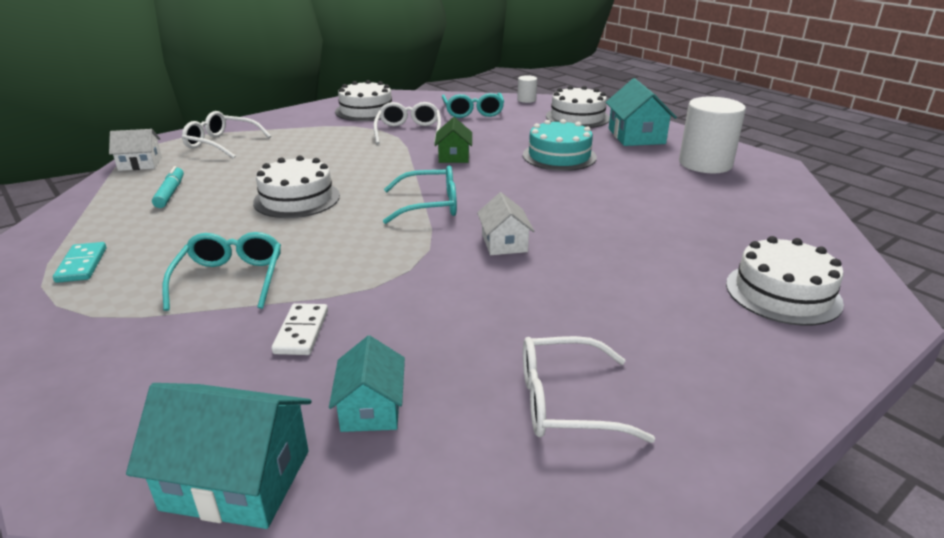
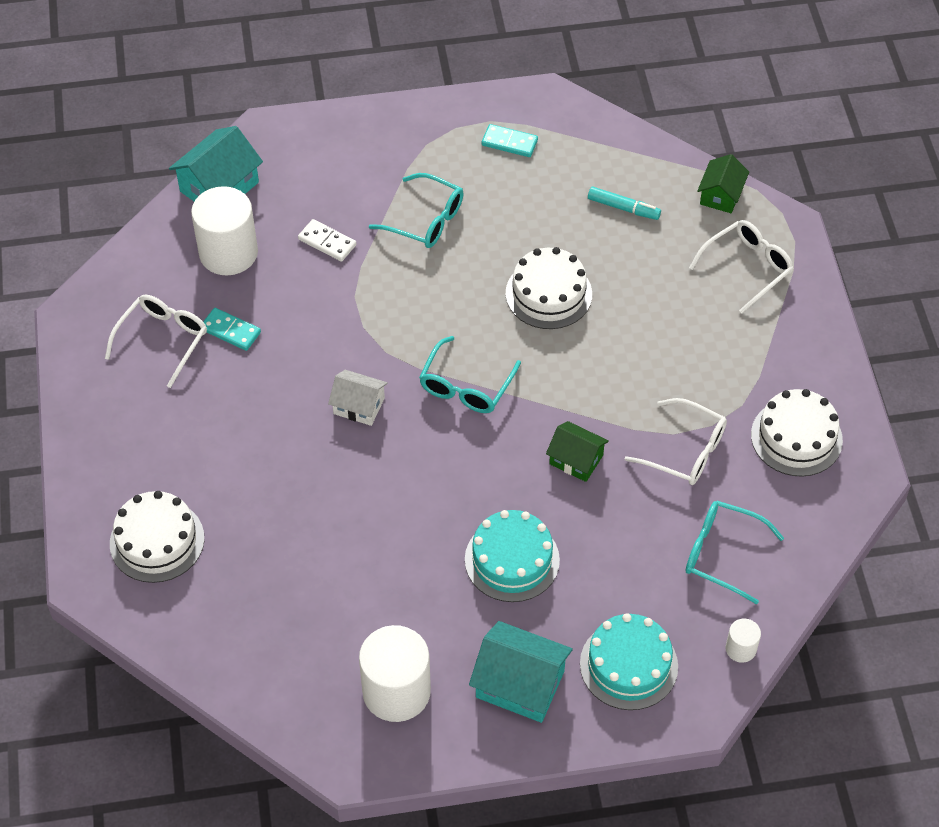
camera: 120 degrees right, 25 degrees up
white house [109,129,162,171] -> green house [697,154,749,213]
turquoise house [329,336,405,432] -> white cylinder [191,186,258,275]
white cake [546,86,610,128] -> turquoise cake [580,613,678,710]
none -> turquoise domino [203,308,261,351]

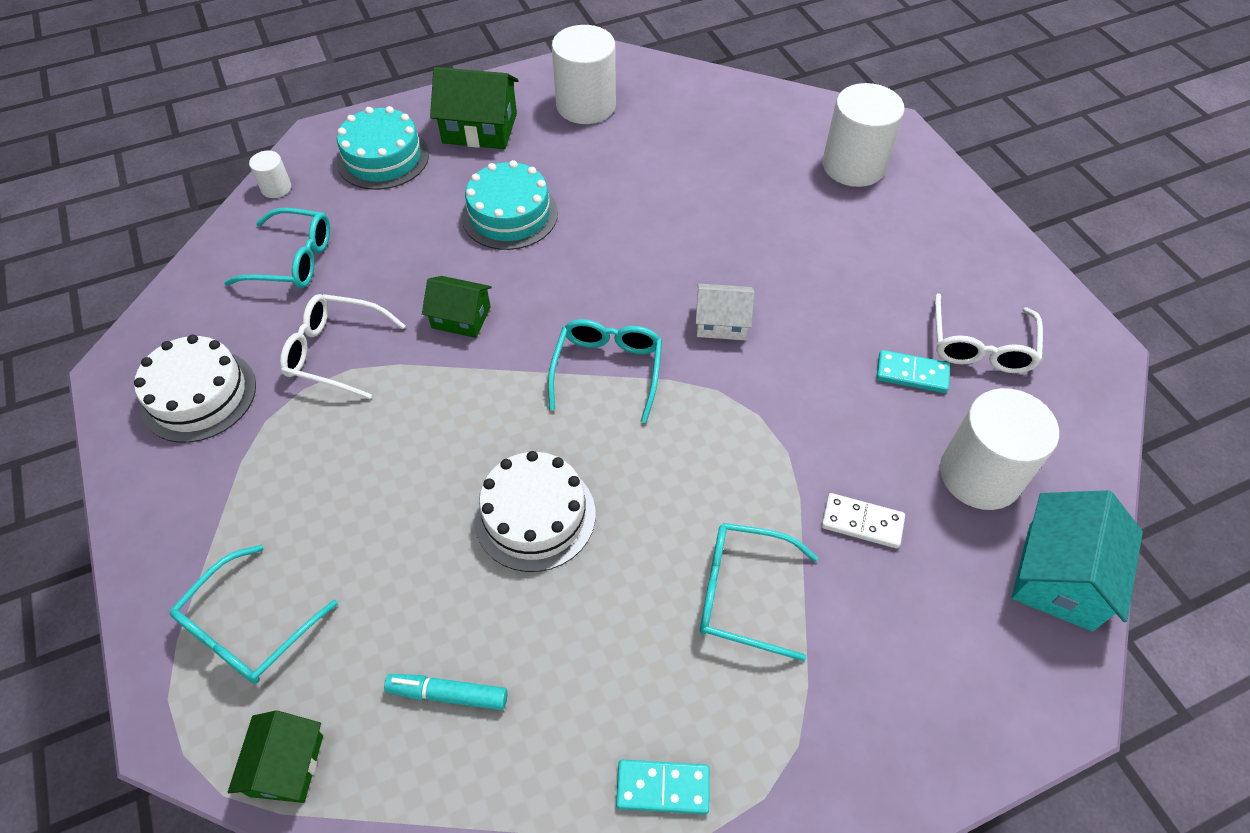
camera: 165 degrees right, 0 degrees up
white cake [110,491,204,583] -> white cylinder [823,83,905,187]
turquoise house [469,621,573,723] -> green house [430,67,519,149]
white glasses [689,220,794,313] -> turquoise glasses [170,545,338,684]

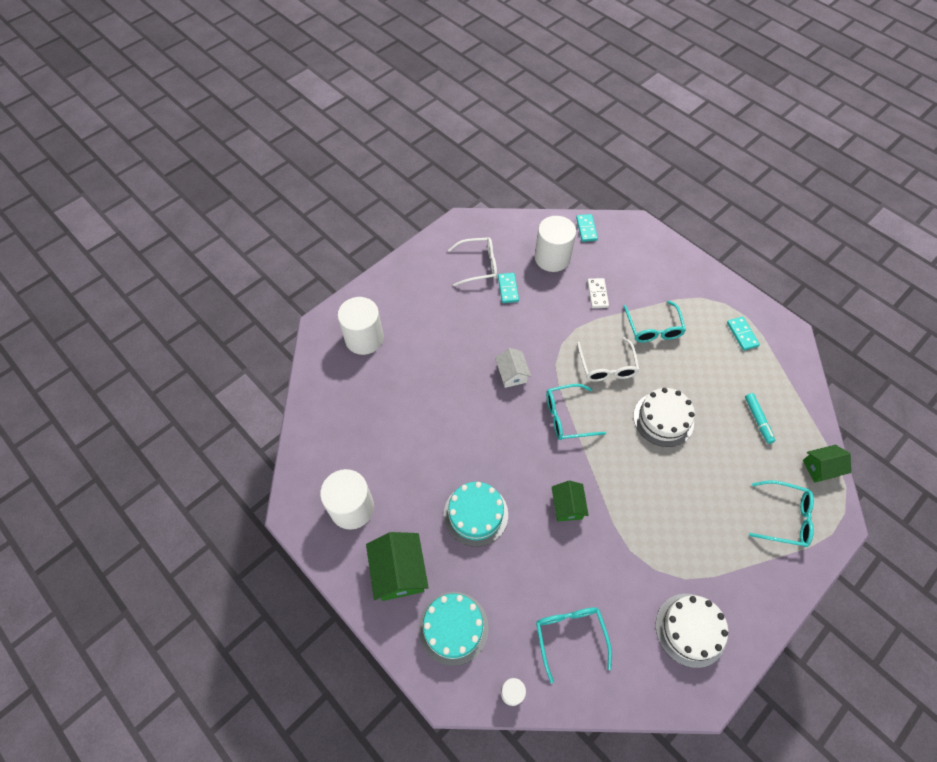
camera: 110 degrees left, 5 degrees up
white glasses [280,294,406,399] -> white glasses moved to [577,337,640,382]
turquoise house [1011,490,1143,632] -> turquoise domino [576,214,598,242]

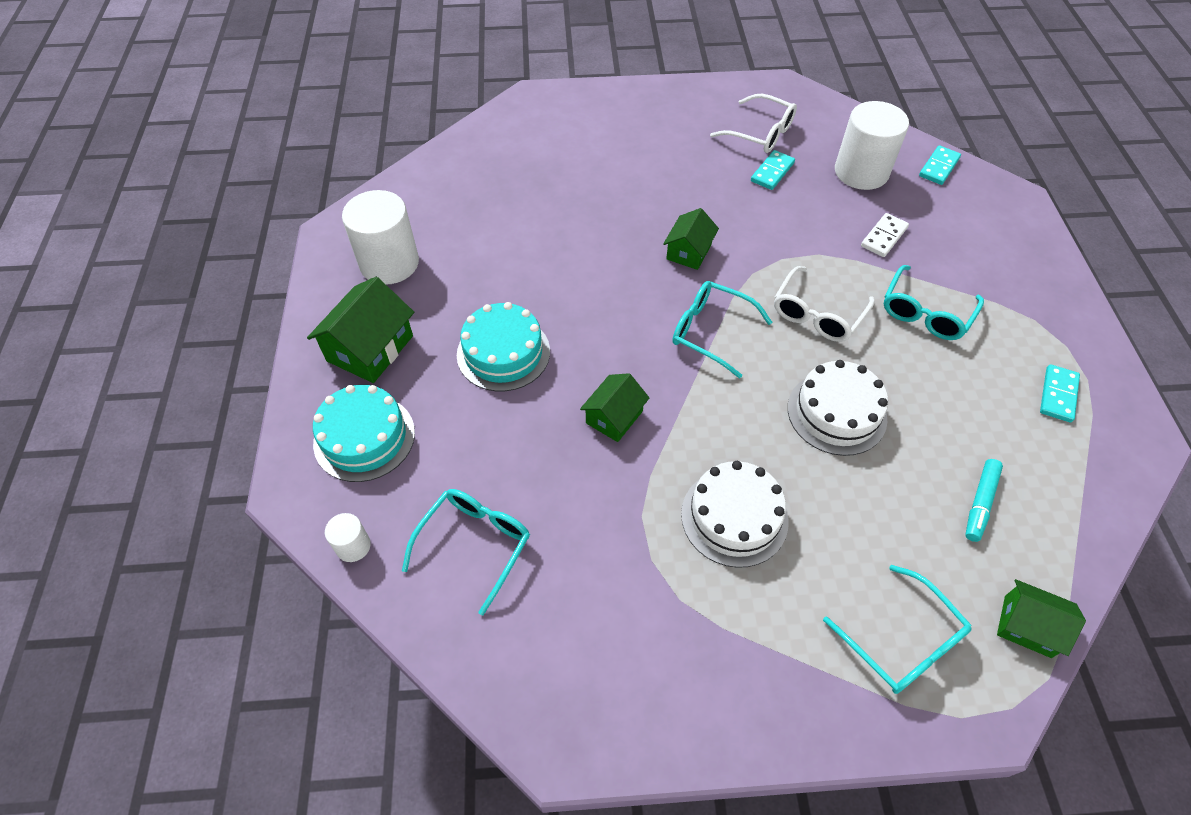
camera: 40 degrees right, 5 degrees down
white cylinder [338,297,384,355] -> none
white house [495,348,531,388] -> green house [663,208,719,270]
white cake [655,594,728,668] -> white cake moved to [681,461,789,568]

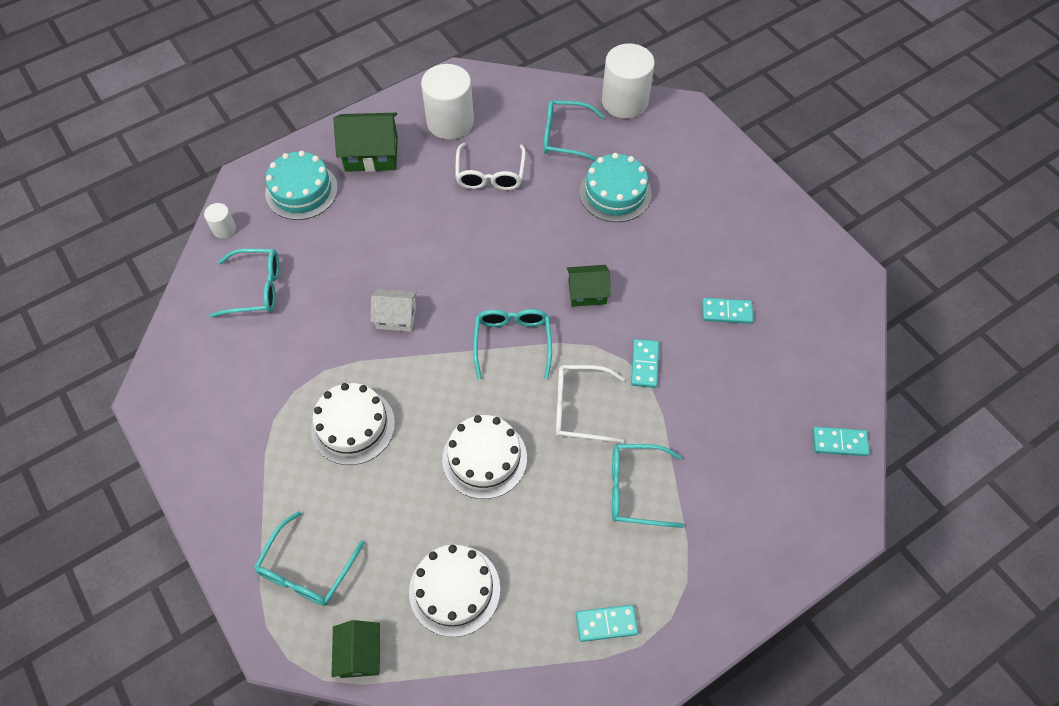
camera: 60 degrees right, 5 degrees up
turquoise cake [457,302,550,391] -> turquoise cake moved to [580,153,652,222]
green house [580,373,649,442] -> white house [370,289,417,332]
white glasses [710,94,797,153] -> white glasses moved to [455,143,526,190]
white cylinder [835,101,909,190] -> white cylinder moved to [602,43,655,119]
white domino [861,213,909,257] -> none
turquoise marker [965,459,1003,542] -> white cake [409,544,500,637]
none -> turquoise glasses [543,100,605,161]
none -> turquoise domino [631,339,659,388]

